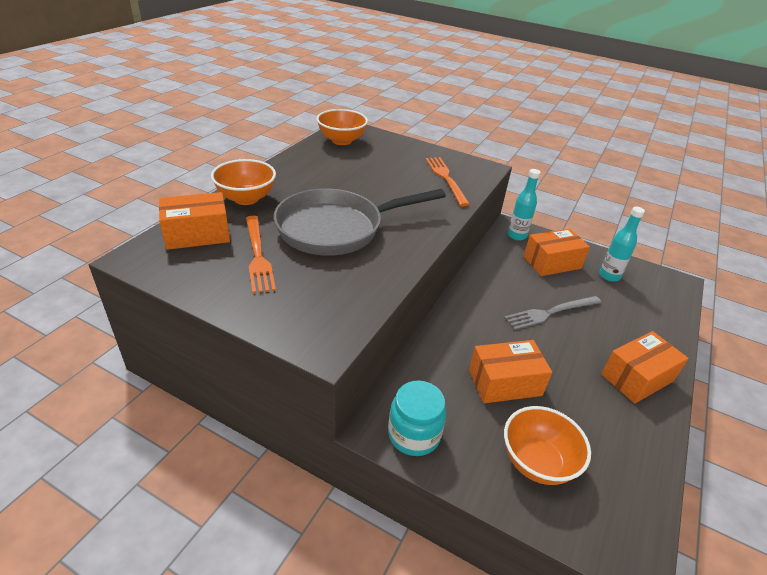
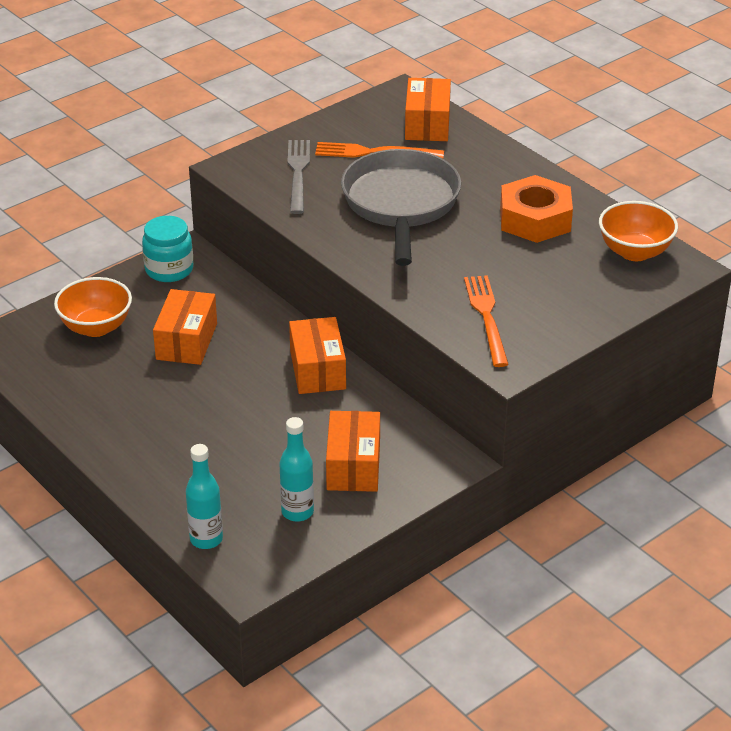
camera: 115 degrees right, 0 degrees up
orange bowl [211,159,276,205] -> none
orange fork [425,157,470,206] -> orange fork turned 105 degrees counterclockwise [464,275,509,367]
grey fork [504,296,602,330] -> grey fork moved to [287,140,310,214]
turquoise bottle [508,169,540,241] -> turquoise bottle moved to [186,444,223,549]
orange box [601,331,689,404] -> orange box moved to [289,317,346,394]
none -> orange nut [500,175,573,243]

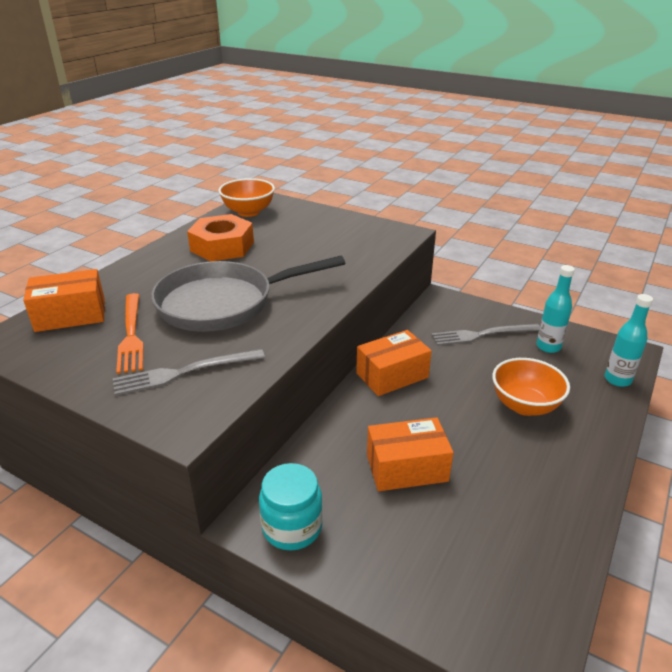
camera: 110 degrees left, 5 degrees down
orange bowl [54,277,132,337] -> orange bowl moved to [492,358,570,416]
orange box [326,411,380,492] -> grey fork [431,324,540,346]
orange fork [464,275,509,367] -> none

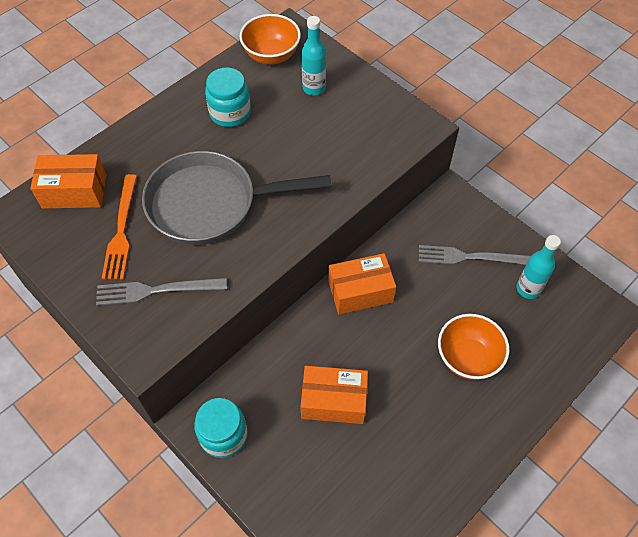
camera: 15 degrees right, 25 degrees up
orange nut [187,214,254,261] -> turquoise jar [205,68,251,127]
turquoise bottle [605,294,653,387] -> turquoise bottle moved to [302,16,326,95]

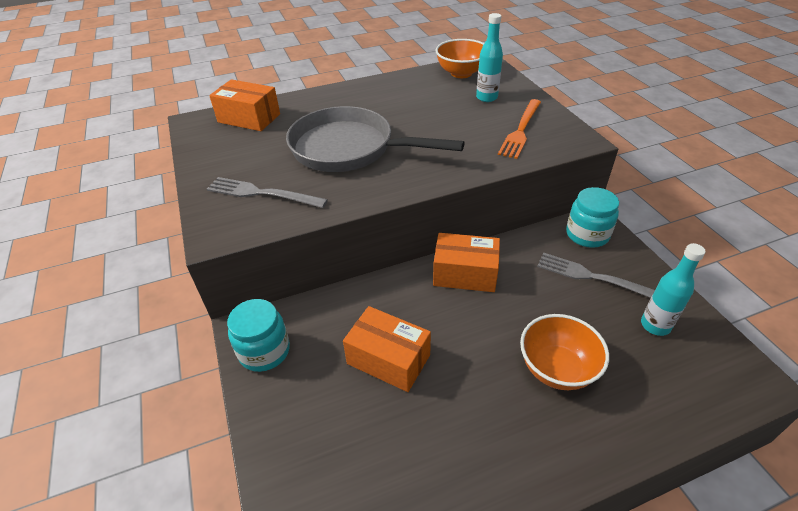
camera: 25 degrees right, 15 degrees down
orange fork [102,174,137,279] -> orange fork moved to [498,99,541,159]
turquoise jar [205,68,251,127] -> turquoise jar moved to [566,187,619,248]

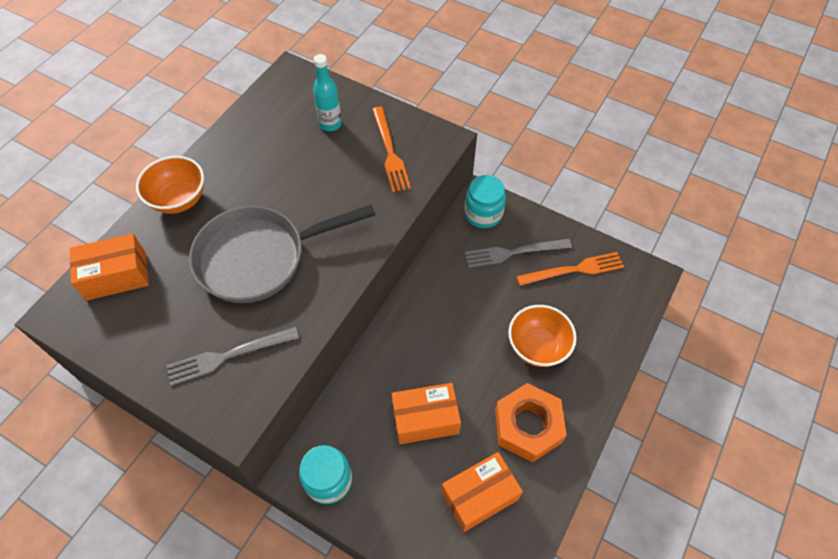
camera: 40 degrees left, 15 degrees up
orange box [433,233,500,292] -> orange box moved to [441,452,523,532]
orange bowl [436,39,484,78] -> orange bowl moved to [136,156,204,214]
turquoise bottle [641,243,706,336] -> orange fork [516,252,624,286]
none -> orange nut [495,383,567,463]

